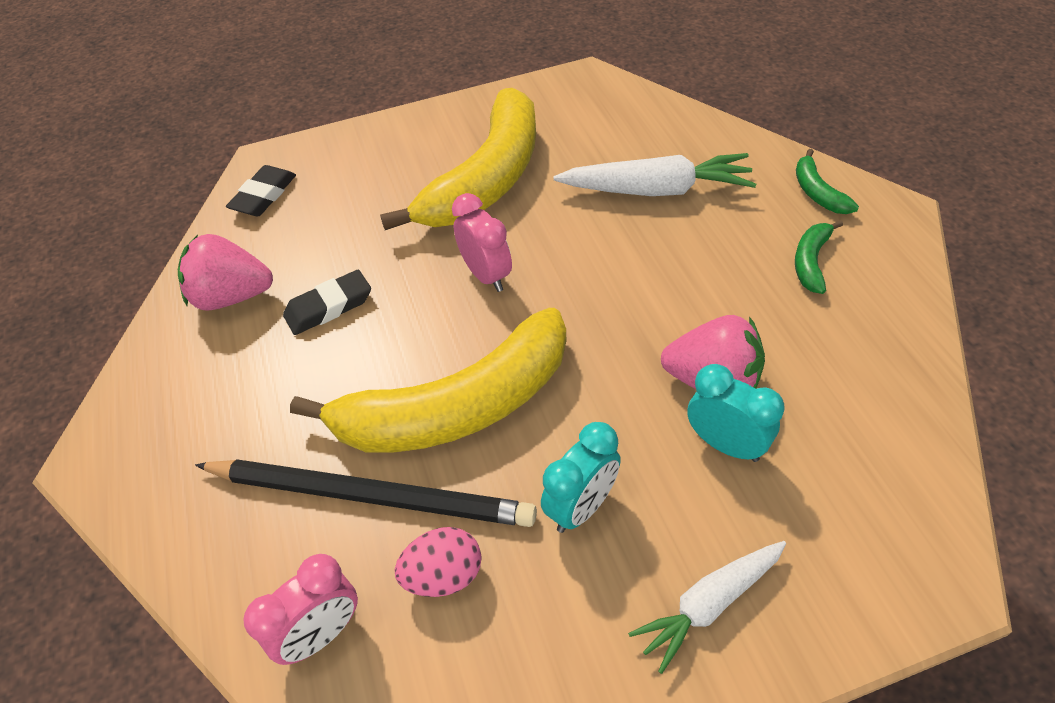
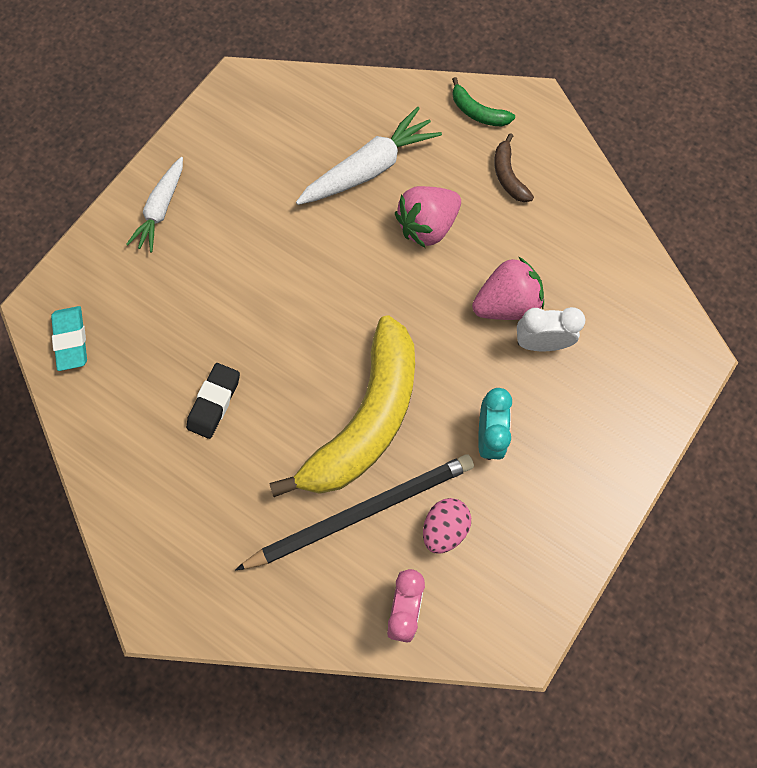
camera: 40 degrees left, 20 degrees up
pink strawberry [178,234,273,311] -> pink strawberry moved to [395,186,461,248]
black eraser [226,165,296,216] -> turquoise eraser [51,306,87,371]
yellow banana [380,88,536,230] -> none
pink clock [452,193,512,292] -> none
white carrot [628,541,786,674] -> white carrot moved to [126,157,183,252]
turquoise clock [687,364,784,462] -> white clock [517,307,585,351]
green banana [795,220,843,294] -> brown banana [494,133,534,202]

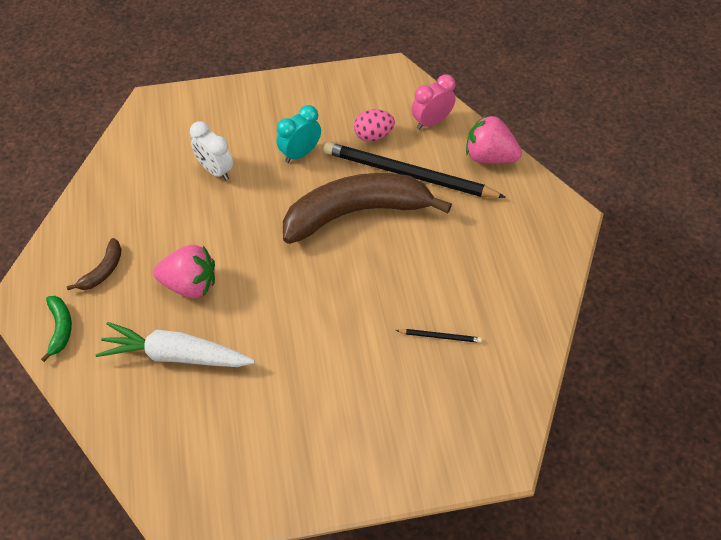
camera: 135 degrees left, 15 degrees down
turquoise eraser [51,306,87,371] -> none
white carrot [126,157,183,252] -> none
black eraser [186,363,240,439] -> none
yellow banana [270,315,415,497] -> brown banana [283,173,452,244]
pink strawberry [472,256,544,320] -> pink strawberry moved to [466,114,522,164]
none -> black pencil [396,329,482,343]

